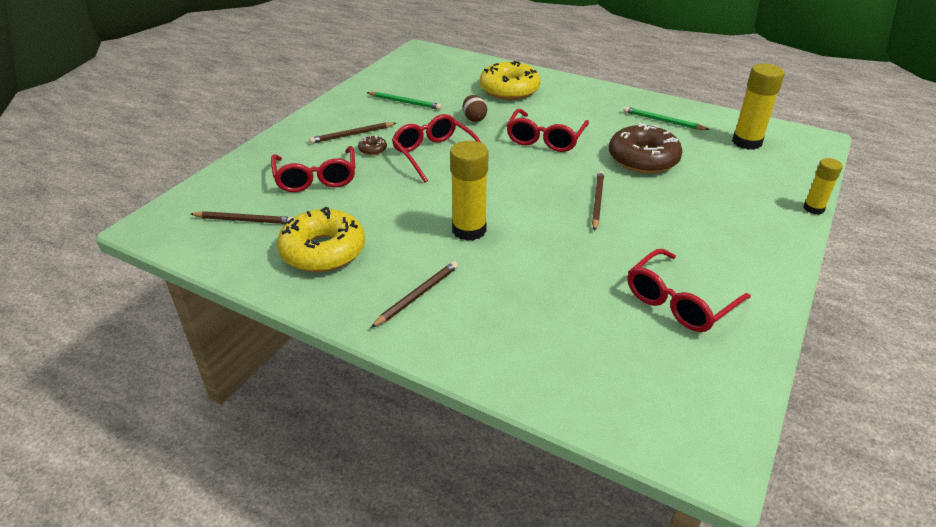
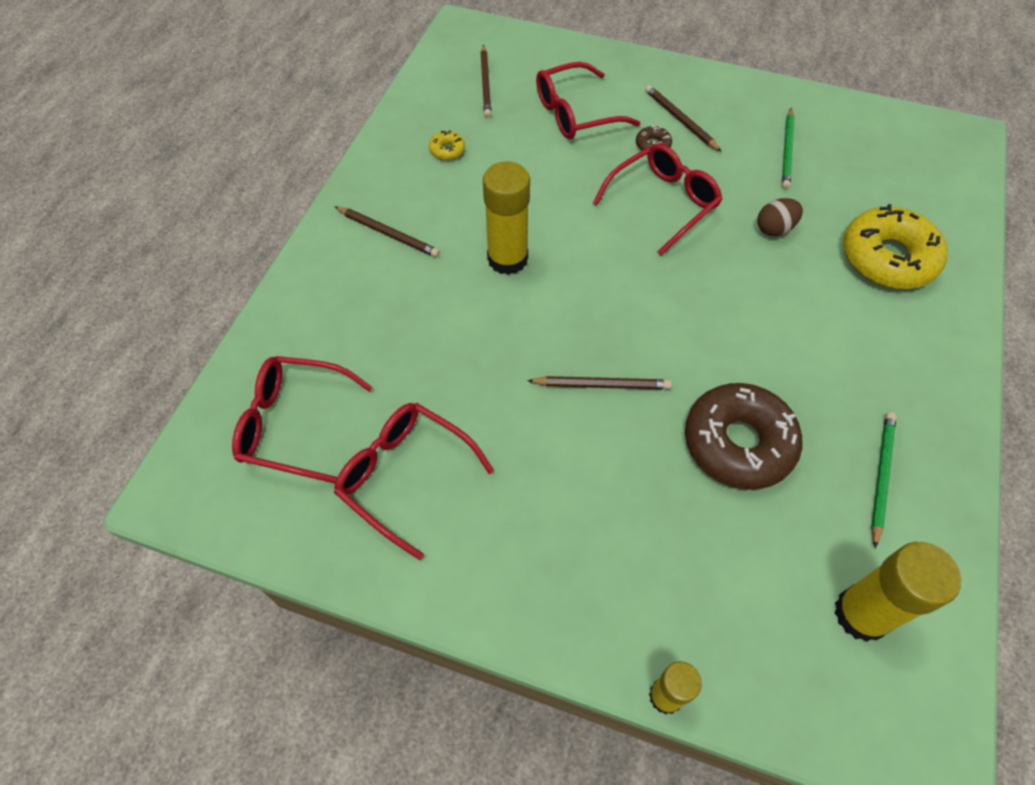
camera: 80 degrees right, 20 degrees up
yellow donut [277,207,365,272] -> yellow donut [429,131,465,160], size x0.41
red glasses [506,109,589,152] -> red glasses moved to [232,356,372,483]

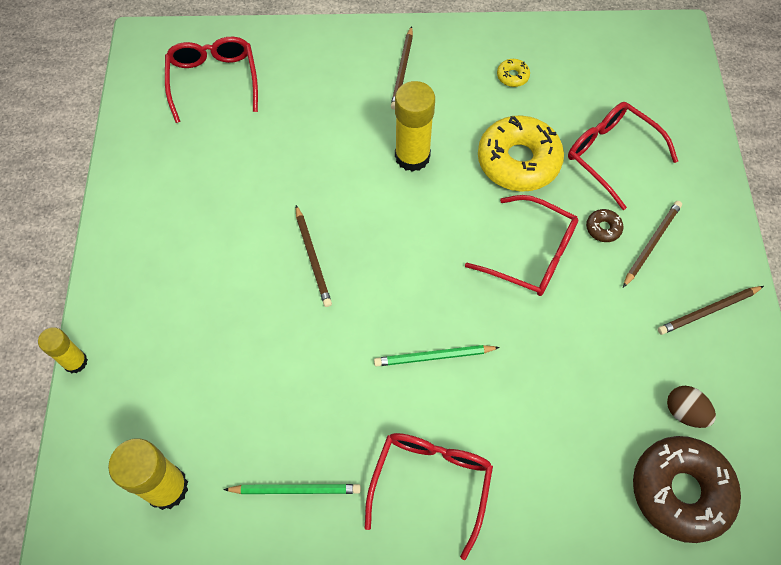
camera: 70 degrees right, 5 degrees up
red glasses [334,403,494,560] -> red glasses moved to [365,433,493,560]
brown pencil [480,45,492,118] -> brown pencil moved to [658,286,764,335]
brown donut [685,383,802,490] -> brown donut moved to [633,436,741,543]
brown egg [757,198,803,236] -> brown egg moved to [667,386,716,428]
green pencil [782,108,795,189] -> green pencil moved to [374,345,500,367]
yellow donut [843,204,948,289] -> yellow donut moved to [478,115,564,191]

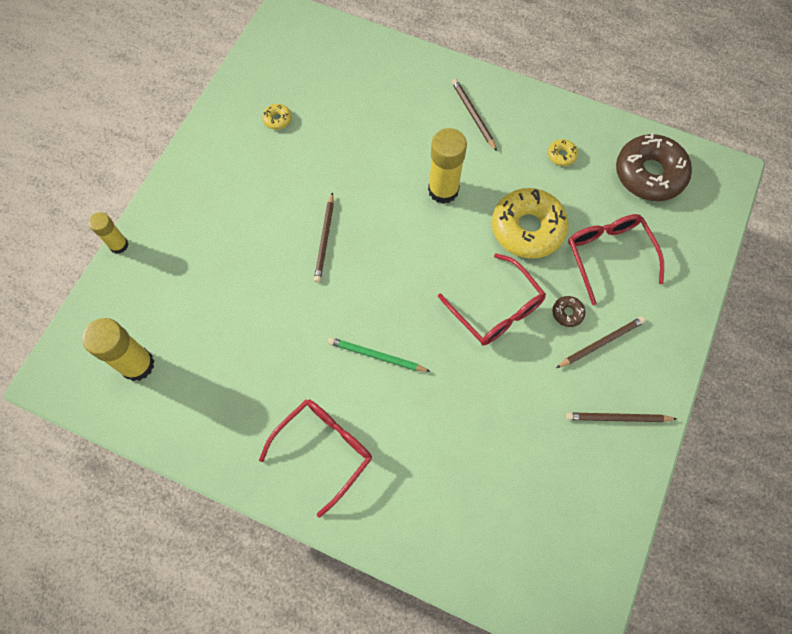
camera: 25 degrees right, 5 degrees up
red glasses [165,37,258,123] -> none
green pencil [223,484,361,494] -> none
brown pencil [391,26,413,110] -> brown pencil turned 120 degrees clockwise [452,79,497,151]
brown donut [633,436,741,543] -> brown donut moved to [616,133,692,201]
brown egg [667,386,716,428] -> none
none -> yellow donut [262,104,292,130]

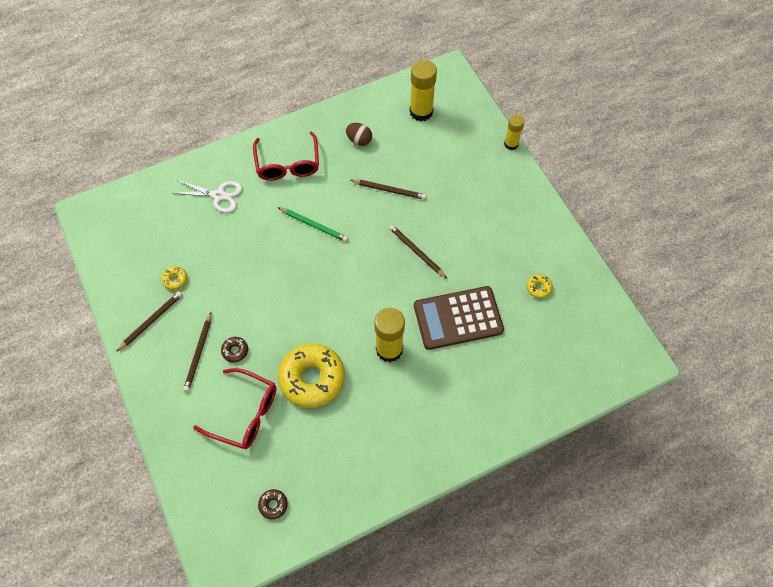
camera: 130 degrees right, 5 degrees down
green pencil [328,337,431,372] -> green pencil turned 60 degrees clockwise [278,207,348,242]
red glasses [438,253,546,345] -> none
brown pencil [452,79,497,151] -> brown pencil moved to [350,180,426,200]
yellow donut [548,139,578,166] -> yellow donut moved to [161,266,188,290]
brown donut [616,133,692,201] -> brown donut [258,489,288,520], size x0.41
none -> white scissors [172,180,243,213]
none -> brown egg [346,123,372,146]
none -> brown calculator [414,286,504,350]

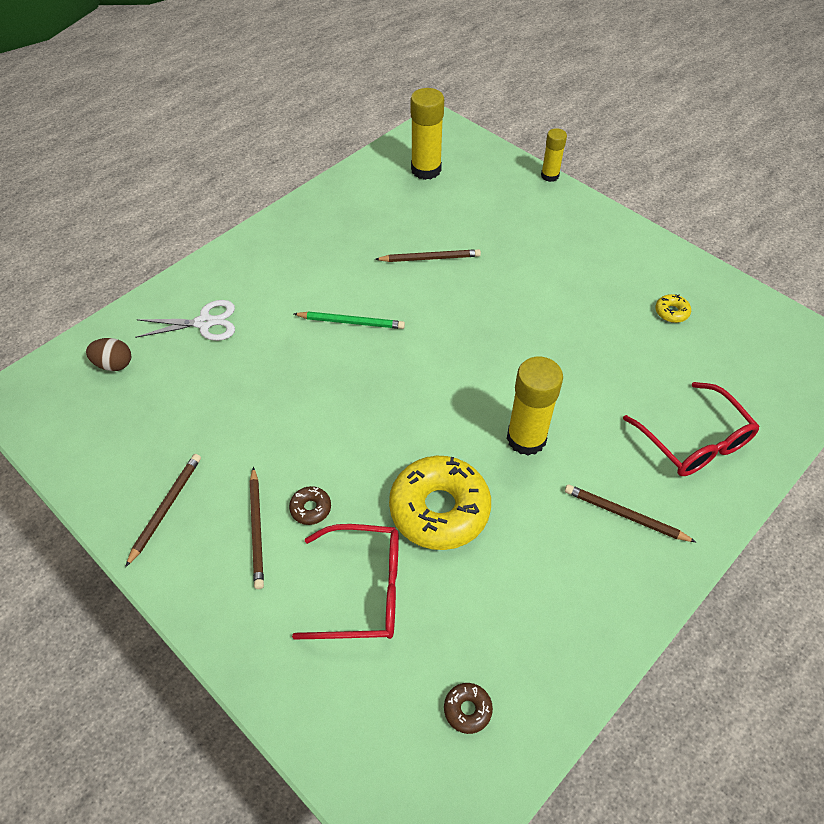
camera: 20 degrees left, 10 degrees down
yellow donut [161,266,188,290] -> none
red glasses [253,132,319,181] -> red glasses moved to [623,382,760,476]
brown egg [346,123,372,146] -> brown egg moved to [86,338,131,371]
brown pencil [389,225,447,278] -> brown pencil moved to [565,484,696,542]
brown calculator [414,286,504,350] -> none

